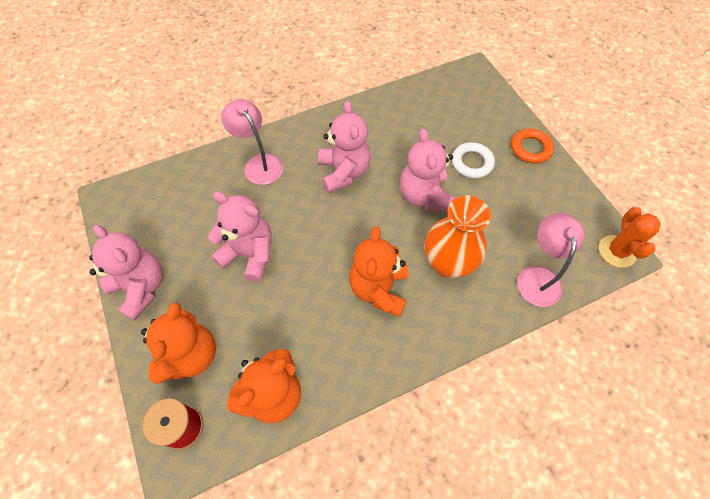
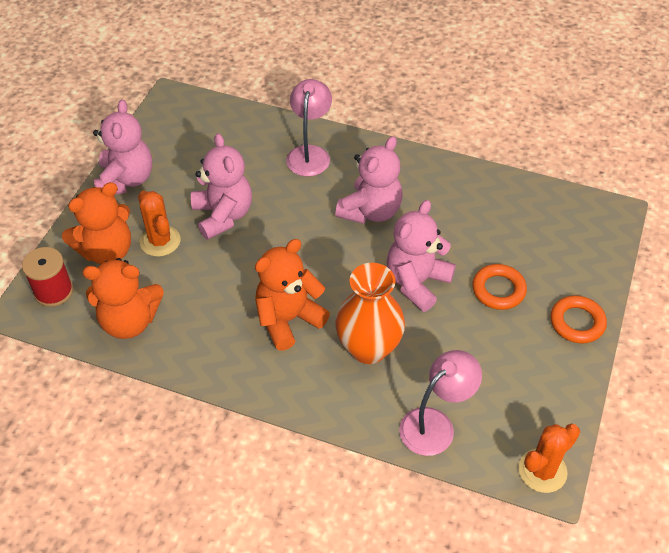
camera: 45 degrees right, 10 degrees down
white ring [452,142,495,179] -> orange ring [472,264,527,310]
none -> orange cactus [138,191,181,257]

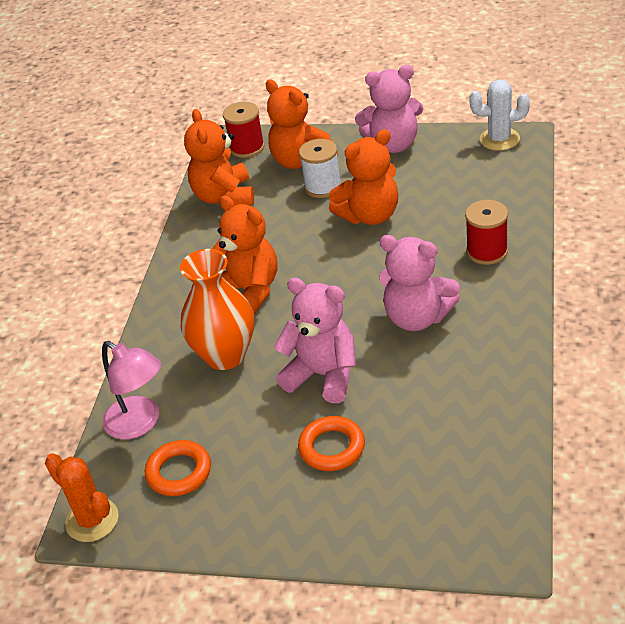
camera: 85 degrees right, 10 degrees down
orange cactus [138,191,181,257] -> white spool [299,139,341,198]
pink teddy bear [191,133,252,240] -> orange teddy bear [329,129,399,225]
pink lamp [286,79,332,176] -> red spool [465,200,508,265]
orange ring [550,295,607,343] -> orange ring moved to [145,440,211,496]
none -> white cactus [469,79,530,151]

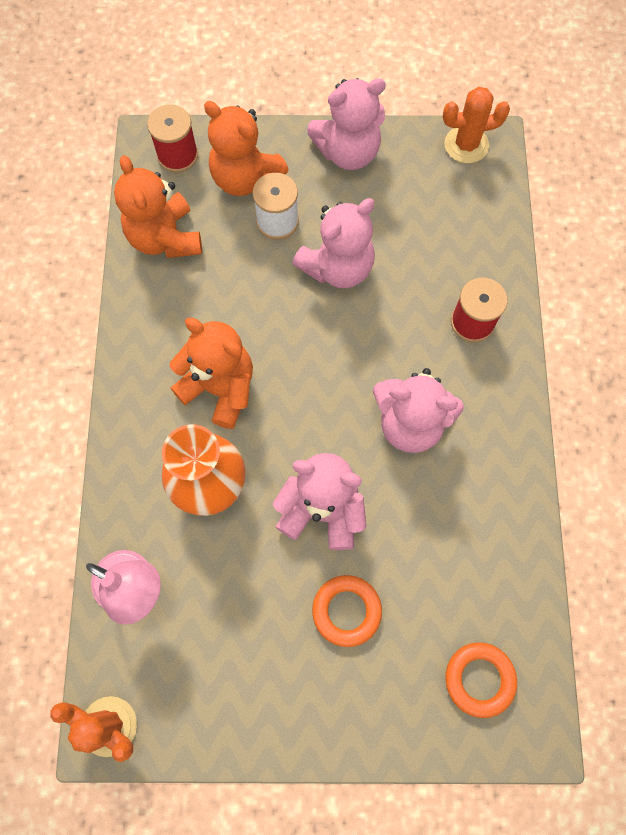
camera: 15 degrees left, 30 degrees up
orange ring [145,440,211,496] -> orange ring moved to [445,642,517,718]
orange teddy bear [329,129,399,225] -> pink teddy bear [292,198,375,288]
white cactus [469,79,530,151] -> orange cactus [443,87,510,163]

